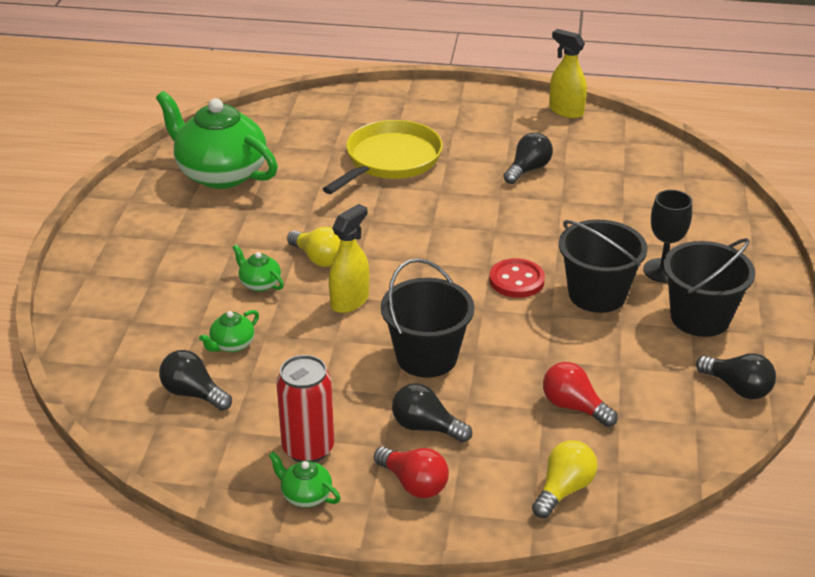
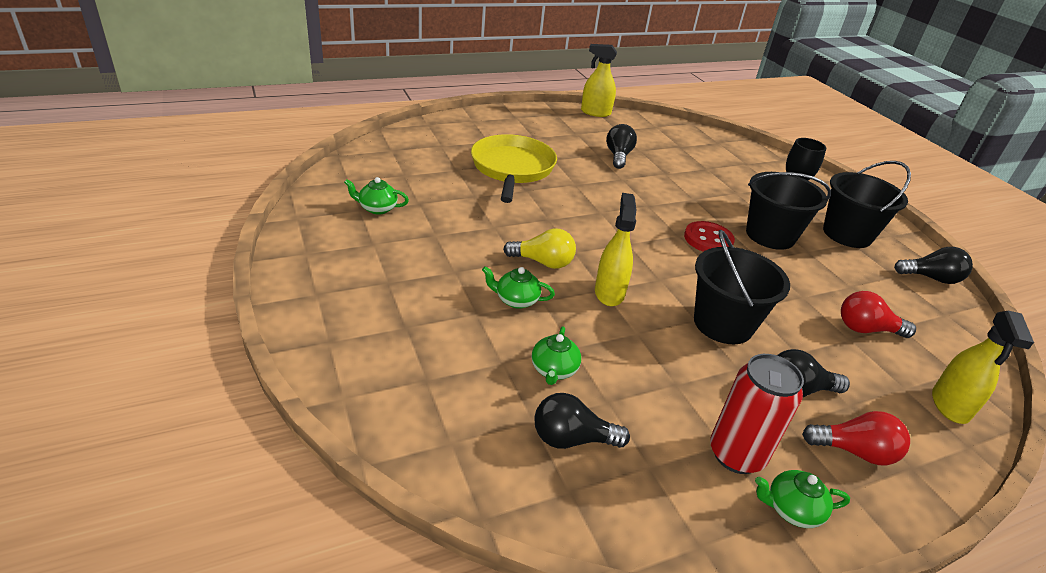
camera: 35 degrees left, 0 degrees up
green teapot [156,91,278,189] -> green teapot [344,177,409,215], size x0.41
yellow light bulb [532,440,598,518] -> yellow spray bottle [932,311,1034,424]

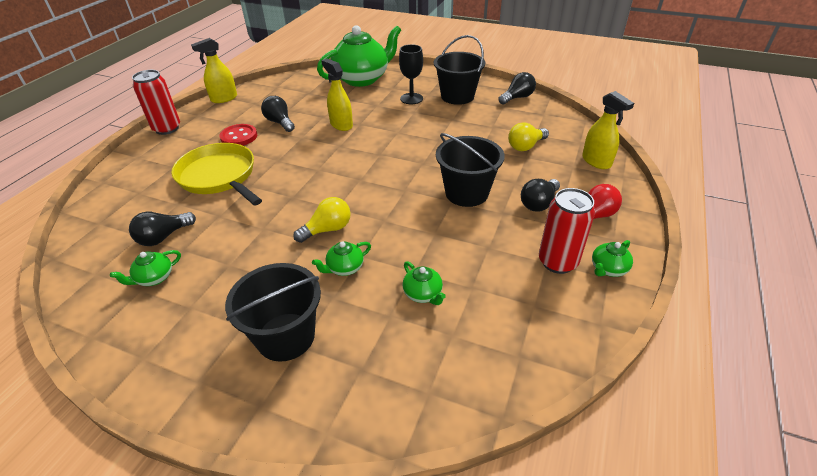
camera: 40 degrees left, 5 degrees up
black light bulb [534,393,630,449] -> black light bulb moved to [129,212,196,246]
yellow spray bottle [595,193,637,306] -> yellow spray bottle moved to [321,59,353,131]
red button [684,221,735,252] -> red button moved to [220,124,257,146]
black bucket [746,172,831,250] -> black bucket moved to [225,263,321,362]
red light bulb [841,291,916,338] -> yellow light bulb [508,122,549,151]
none -> red can [132,70,180,135]
none -> green teapot [317,25,401,87]

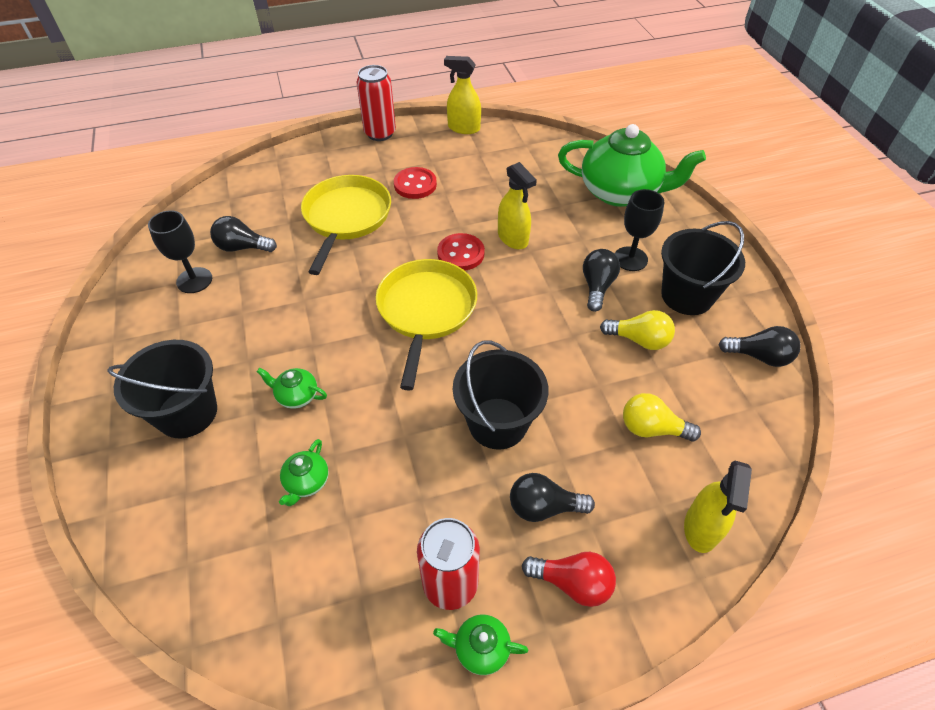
camera: 50 degrees right, 10 degrees up
green teapot [110,250,181,286] -> black goblet [148,210,212,293]
black light bulb [261,96,295,132] -> black light bulb moved to [583,249,620,312]
yellow light bulb [293,197,351,243] -> yellow light bulb moved to [600,310,675,350]
yellow spray bottle [321,59,353,131] -> yellow spray bottle turned 135 degrees clockwise [498,162,537,249]
none -> yellow pan [376,259,477,390]
none -> red button [437,233,485,271]

